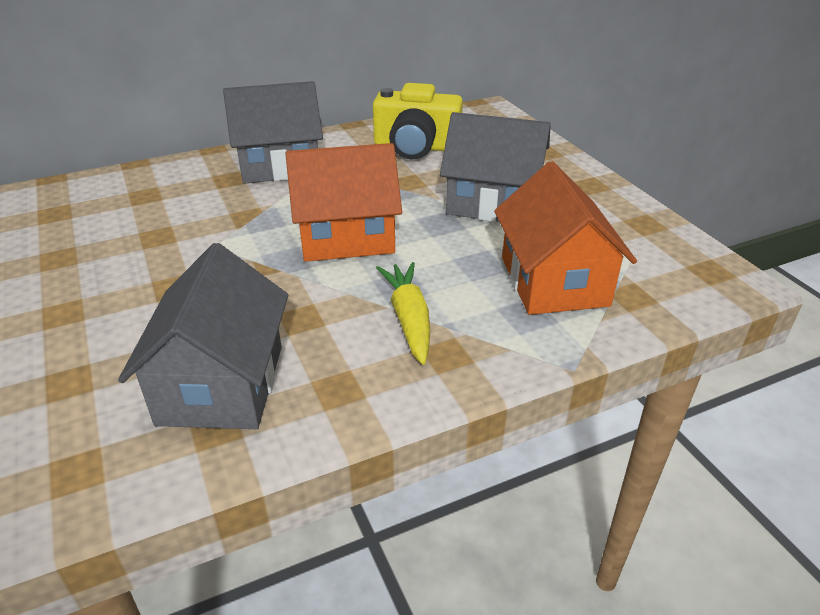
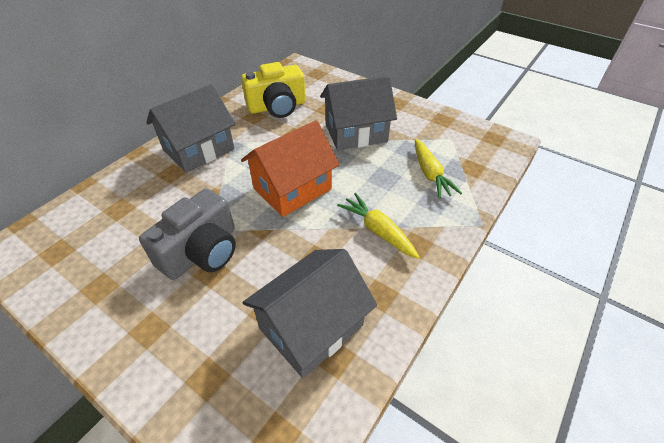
camera: 30 degrees left, 10 degrees up
grey house [118,243,288,429] -> grey house turned 75 degrees clockwise [243,249,377,378]
orange house [494,161,637,315] -> yellow carrot [415,139,462,199]
none -> grey camera [139,189,236,280]

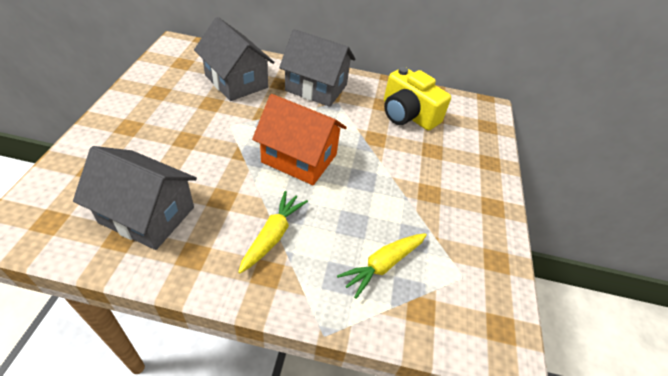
camera: 60 degrees right, 0 degrees up
grey camera [139,189,236,280] -> none
grey house [320,76,397,150] -> grey house moved to [194,17,275,101]

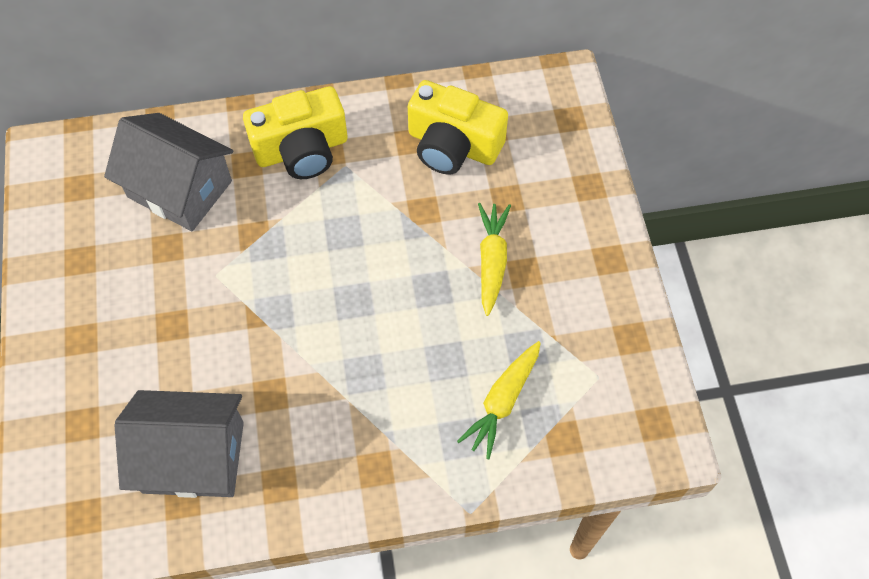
camera: 15 degrees left, 15 degrees up
yellow carrot [238,191,308,273] -> yellow carrot moved to [478,203,511,316]
orange house [252,94,347,185] -> none
grey house [279,29,355,107] -> yellow camera [243,86,348,179]

